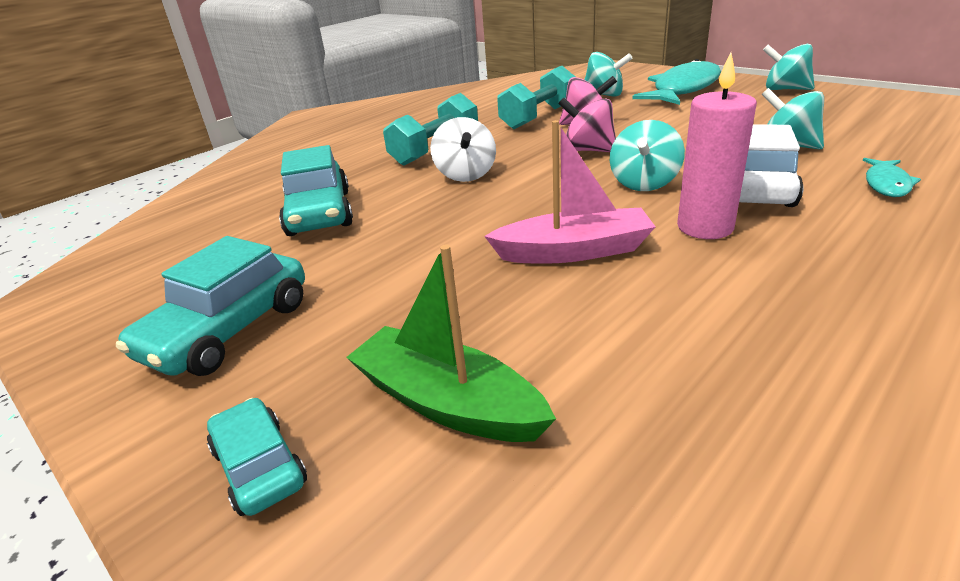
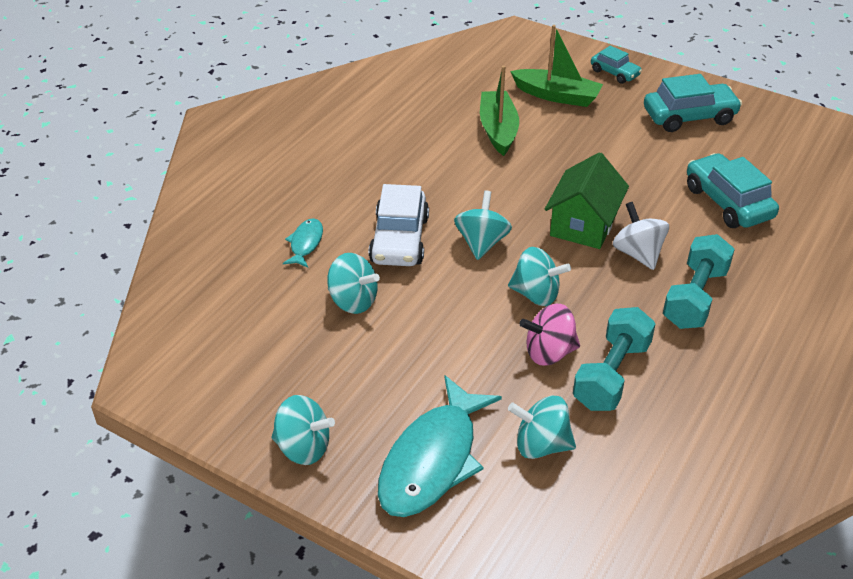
camera: 165 degrees right, 10 degrees up
turquoise car [116,236,305,376] -> turquoise car turned 60 degrees clockwise [644,74,742,132]
pink boat [484,120,656,264] -> none
pink spinning top [558,98,616,152] -> turquoise spinning top [508,247,571,306]
pink candle [677,52,757,239] -> none
none -> green boat [480,66,519,156]
none -> green house [545,152,629,249]

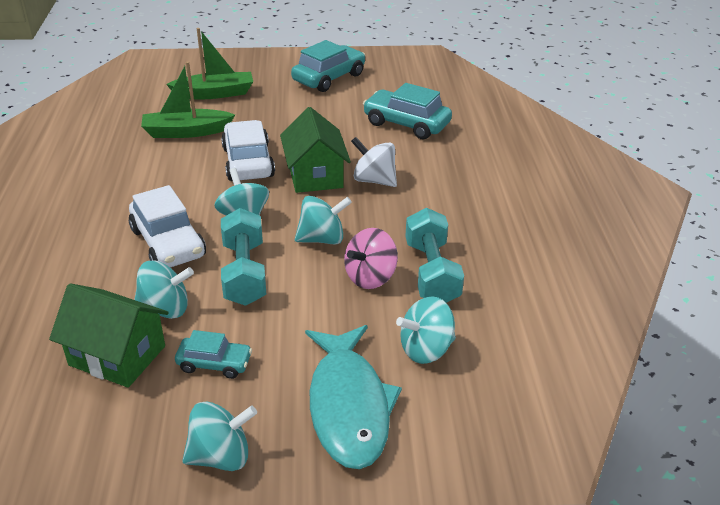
camera: 35 degrees left, 5 degrees down
turquoise fish [283,218,323,268] -> none
green boat [480,66,519,156] -> green boat turned 60 degrees counterclockwise [141,61,235,138]
turquoise car [591,46,642,84] -> turquoise car moved to [175,330,252,379]
turquoise dumbbell [663,234,735,329] -> turquoise dumbbell moved to [221,208,266,306]
none -> green house [49,283,169,388]
none -> white car [221,120,275,181]

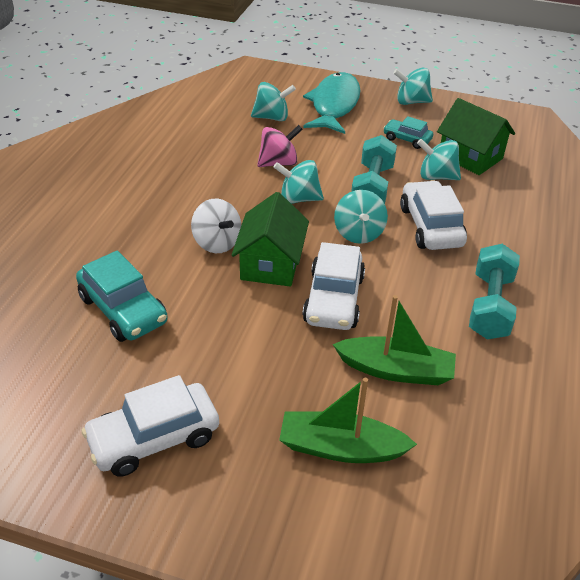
camera: 160 degrees left, 5 degrees up
turquoise car [291,40,365,92] -> white car [82,375,219,477]
turquoise dumbbell [405,208,464,303] -> turquoise dumbbell moved to [469,244,520,340]

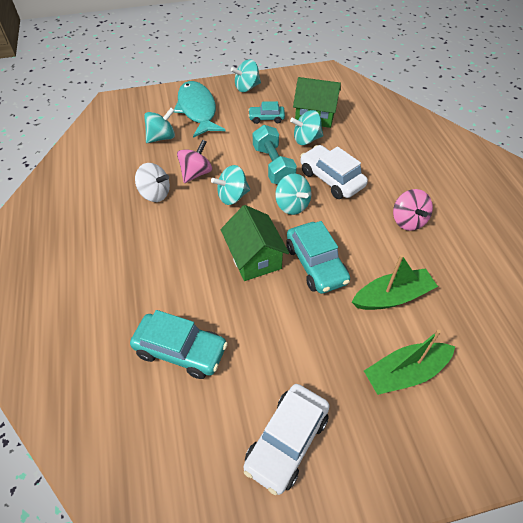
camera: 30 degrees left, 10 degrees up
white spinning top [191,199,241,253] -> white spinning top moved to [135,163,170,202]
white car [302,242,365,330] -> turquoise car [286,221,350,294]
turquoise dumbbell [469,244,520,340] -> pink spinning top [393,189,433,231]

